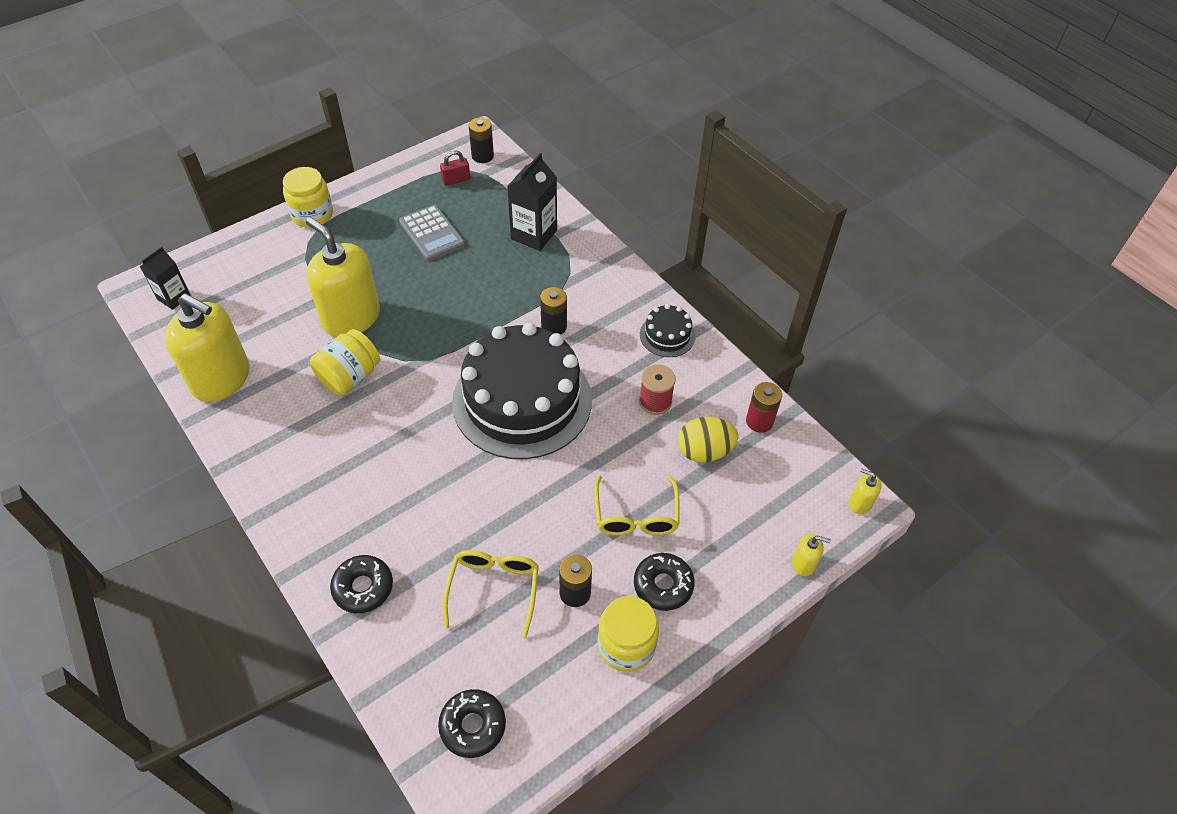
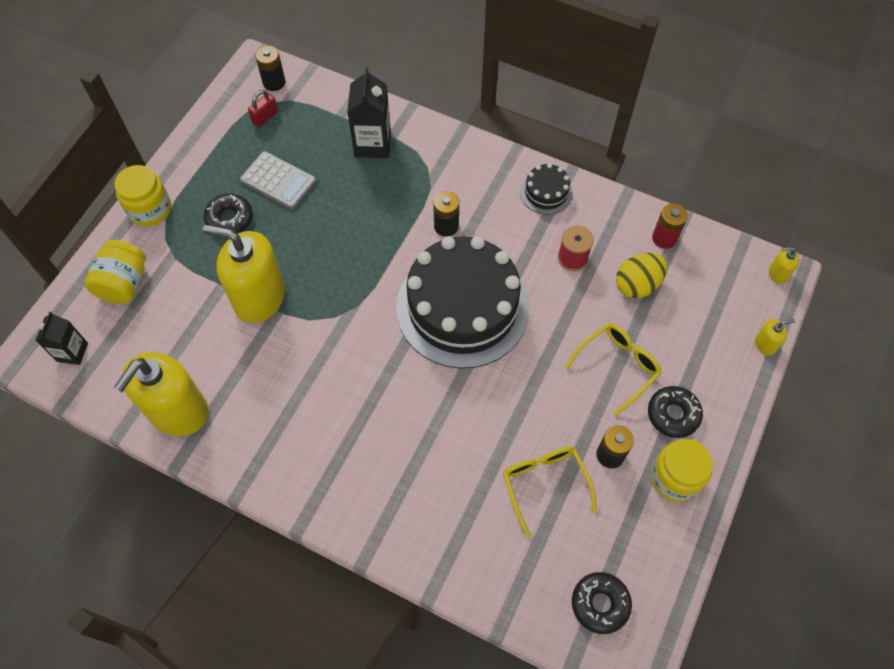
camera: 25 degrees left, 10 degrees up
yellow soap dispenser [165,294,249,402] -> yellow soap dispenser turned 120 degrees clockwise [114,352,208,436]
yellow jar [310,329,380,396] -> yellow jar moved to [84,239,146,304]
black donut [330,555,393,613] -> black donut moved to [204,194,253,234]
yellow glasses [594,475,680,536] -> yellow glasses turned 105 degrees counterclockwise [565,323,661,416]

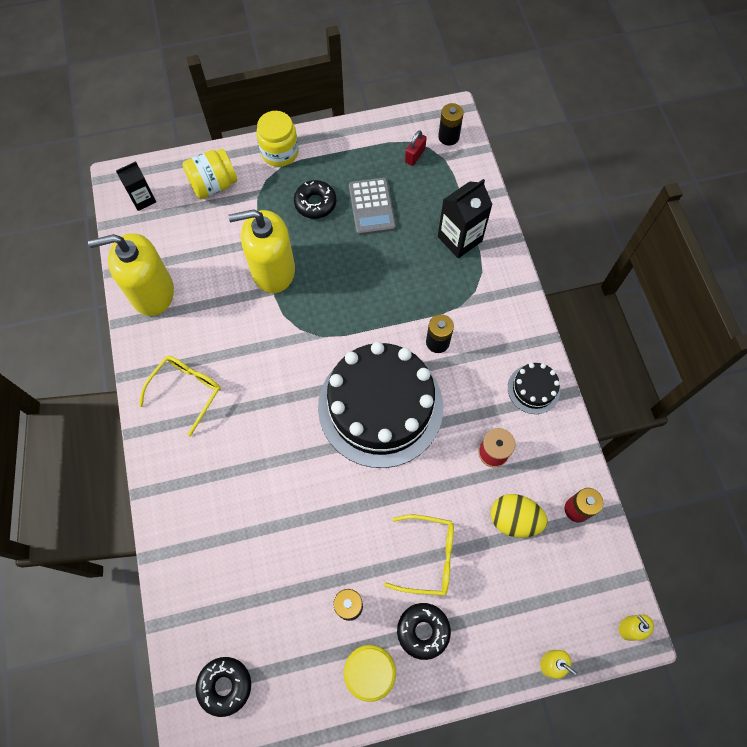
camera: 50 degrees right, 5 degrees up
yellow soap dispenser [203,225,285,323] -> yellow soap dispenser turned 75 degrees counterclockwise [228,209,295,293]
red padlock [248,90,278,127] -> red padlock turned 60 degrees counterclockwise [405,130,427,166]
yellow glasses [503,446,596,537] -> yellow glasses moved to [139,356,221,437]

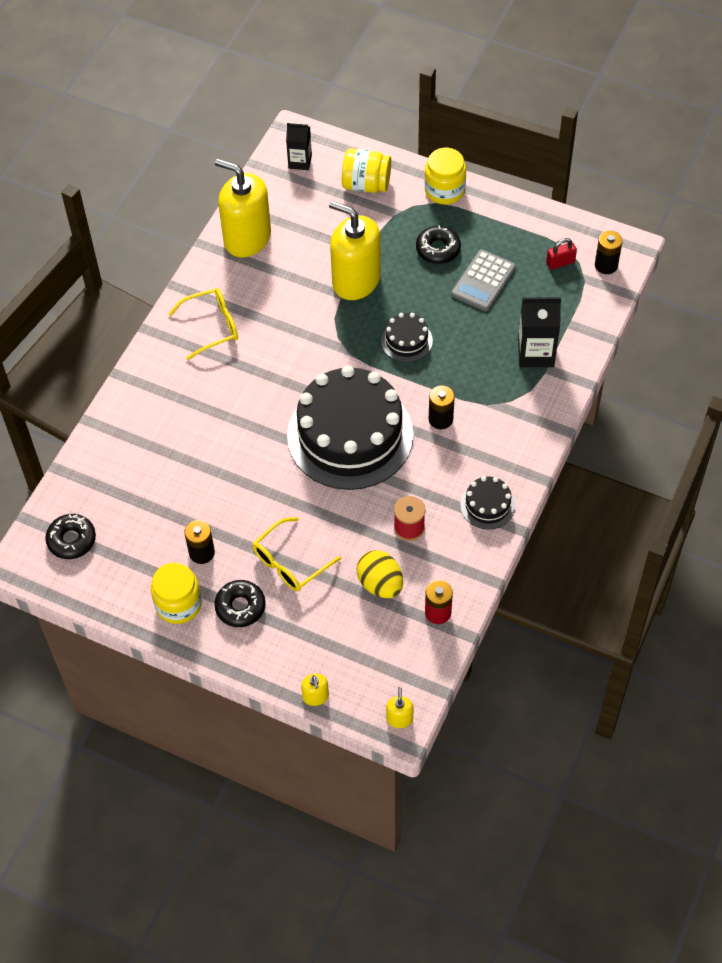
camera: 40 degrees right, 10 degrees down
yellow glasses [384,515,454,596] -> yellow glasses turned 90 degrees clockwise [252,517,341,591]
none -> black cake [381,313,433,362]

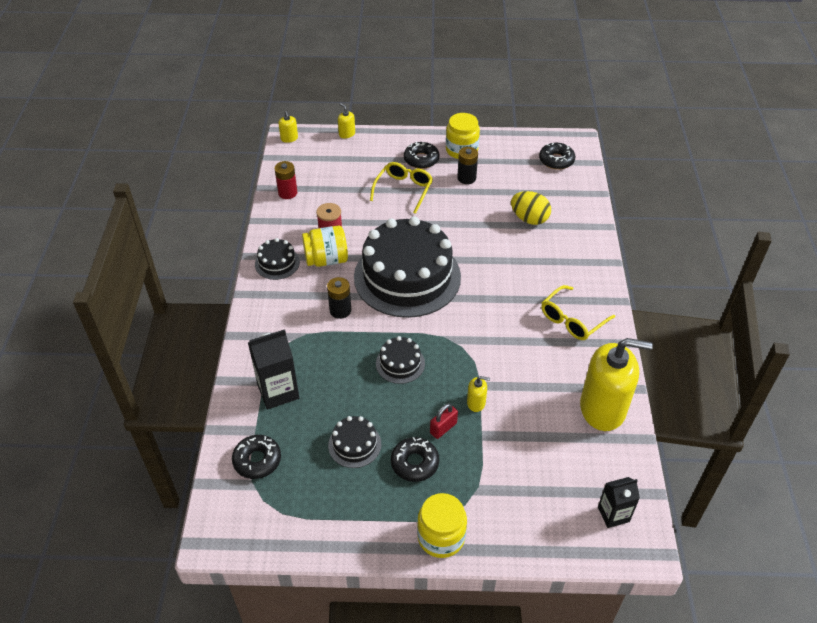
camera: 155 degrees right, 10 degrees down
yellow soap dispenser [329,201,381,300] -> yellow soap dispenser [467,376,490,412], size x0.41
yellow jar [342,148,391,193] -> yellow jar moved to [302,225,348,267]
yellow egg [357,550,403,598] -> yellow egg moved to [511,191,551,225]
grey calculator [451,250,516,311] -> black cake [328,416,381,468]
red padlock [546,238,577,270] -> red padlock moved to [430,403,458,439]
black battery [595,231,623,274] -> none
none -> black donut [232,435,281,479]

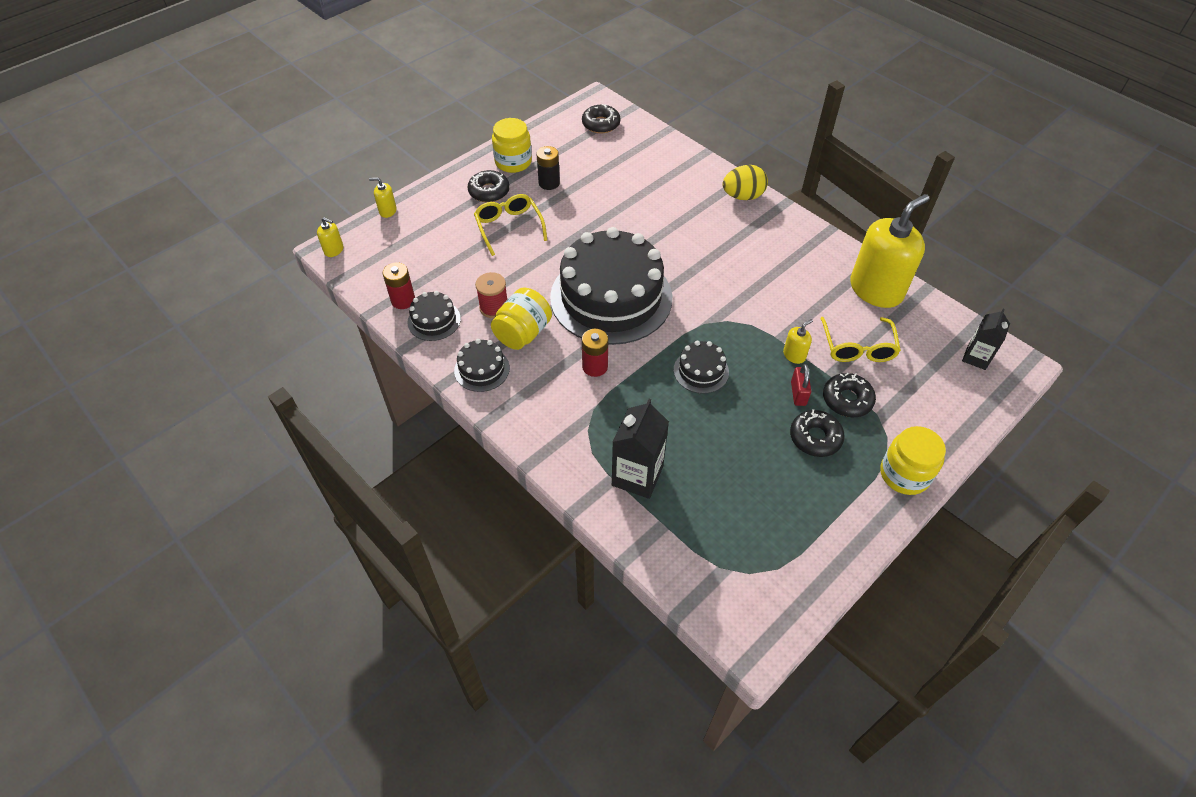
camera: 45 degrees left, 5 degrees up
black donut [232,435,281,479] -> black donut moved to [823,373,876,417]
black battery [327,277,351,319] -> red battery [582,329,608,377]
black cake [328,416,381,468] -> black cake moved to [407,291,461,341]
yellow egg [511,191,551,225] -> yellow egg moved to [722,165,768,200]
yellow glasses [541,285,615,340] -> yellow glasses moved to [820,317,901,362]

